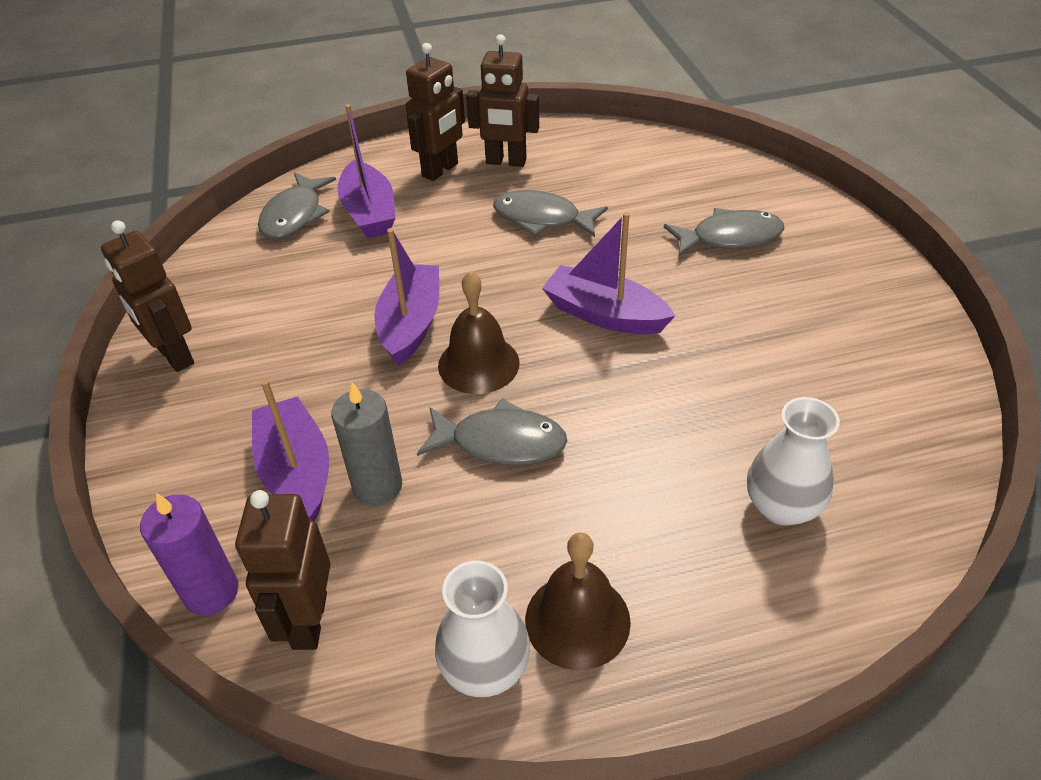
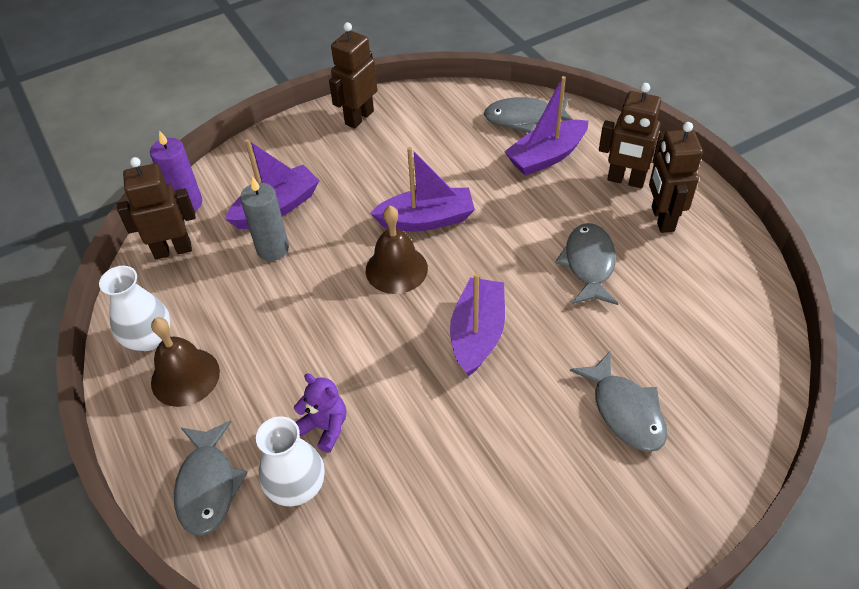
camera: 75 degrees right, 5 degrees up
grey fish [417,399,567,465] -> grey fish moved to [174,420,248,536]
none -> purple teddy bear [294,373,346,453]

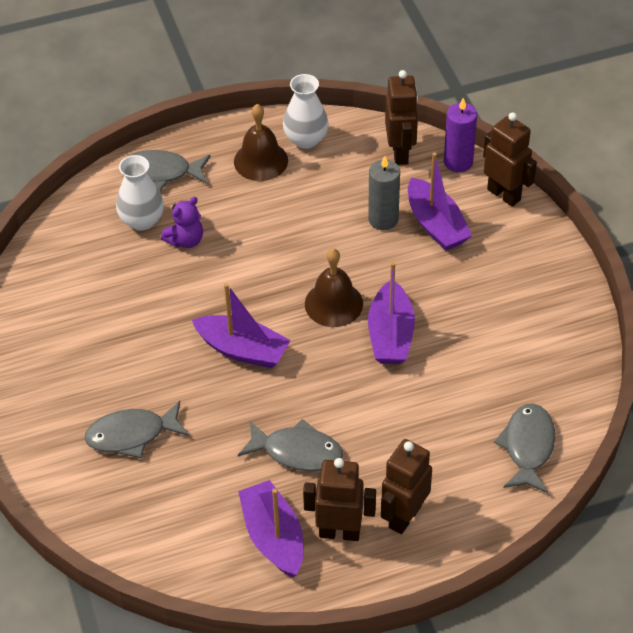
camera: 100 degrees right, 0 degrees up
brown robot [329,22,378,129] -> brown robot moved to [483,112,537,207]
purple boat [504,76,588,176] -> purple boat moved to [238,480,303,577]

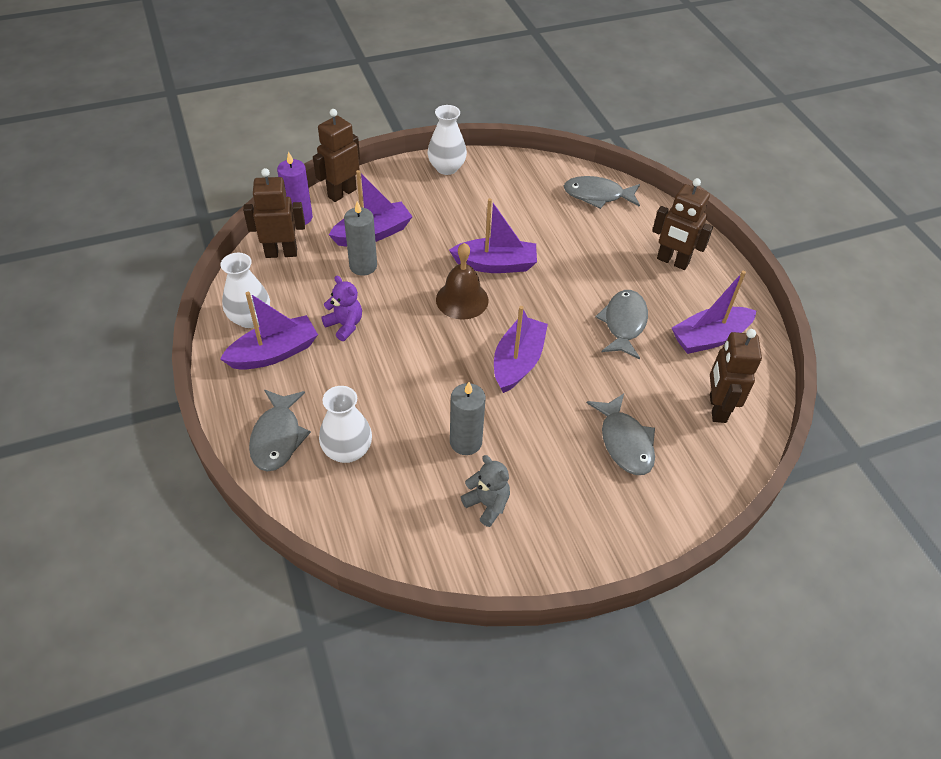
camera: 95 degrees left, 0 degrees up
purple teddy bear [161,197,203,248] -> purple teddy bear moved to [321,275,362,341]
brown bell [234,104,288,181] -> purple boat [220,292,318,370]
brown robot [303,458,376,541] -> brown robot moved to [710,329,762,423]
none -> white vase [428,105,467,175]
none -> grey candle [450,382,486,455]
none -> grey teddy bear [461,455,510,527]

